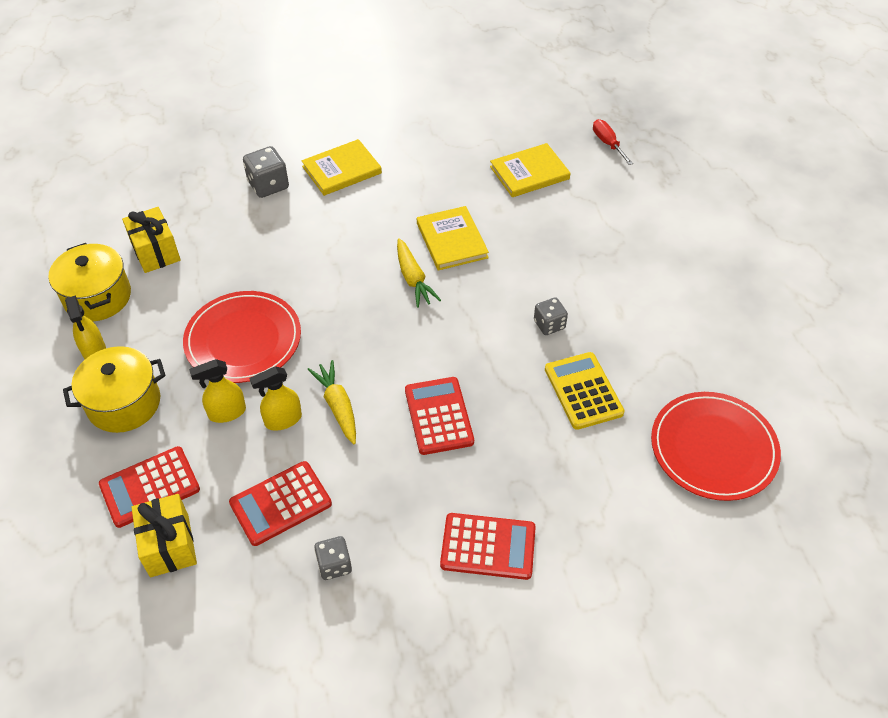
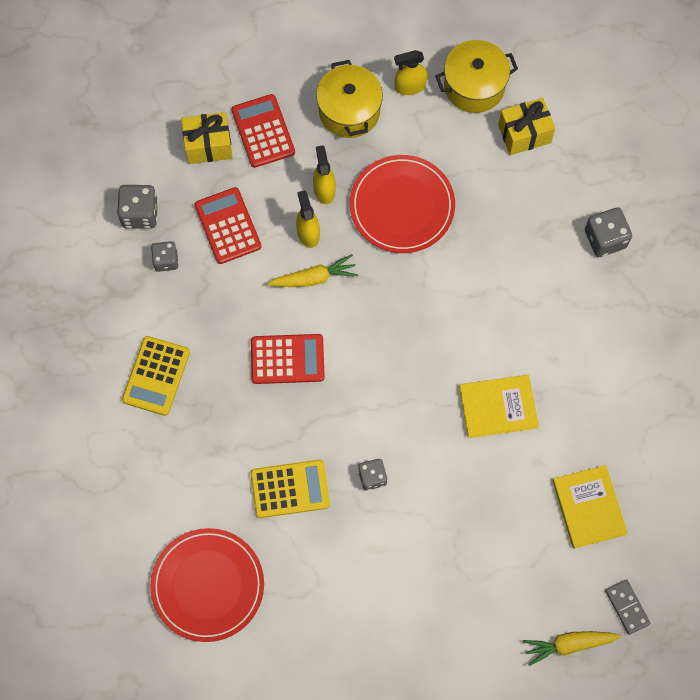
camera: 100 degrees right, 20 degrees up
yellow book [301,139,382,196] -> none
yellow carrot [397,238,441,308] -> yellow carrot moved to [523,631,621,666]
red calculator [440,513,536,580] -> yellow calculator [122,336,190,416]
red screwdriver [593,119,633,165] -> grey domino [605,579,650,635]
none -> grey dice [117,185,158,229]

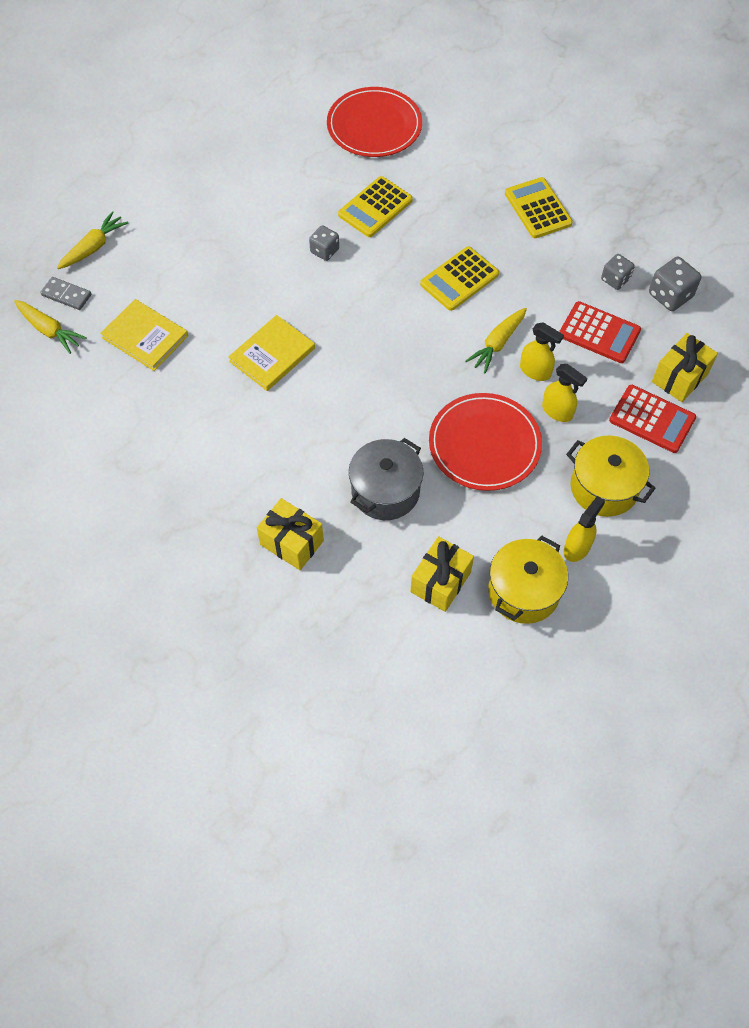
camera: 140 degrees right, 10 degrees down
red calculator [251,334,325,384] -> yellow calculator [420,246,499,311]
grey dice [585,207,632,257] -> yellow gift [257,498,324,570]
none -> yellow carrot [14,300,87,354]
none -> grey pot [349,438,424,520]

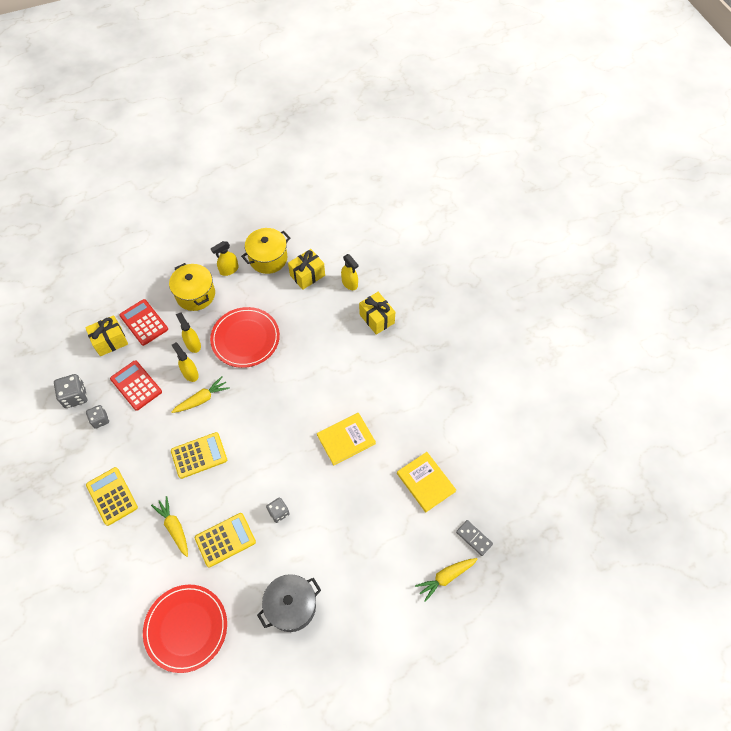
camera: 160 degrees left, 0 degrees up
yellow carrot [14,300,87,354] -> yellow carrot moved to [151,496,188,557]
grey pot [349,438,424,520] -> grey pot moved to [257,574,321,632]
yellow calculator [505,177,573,238] -> yellow calculator turned 150 degrees clockwise [86,467,138,526]
none -> yellow spray bottle [341,254,358,290]

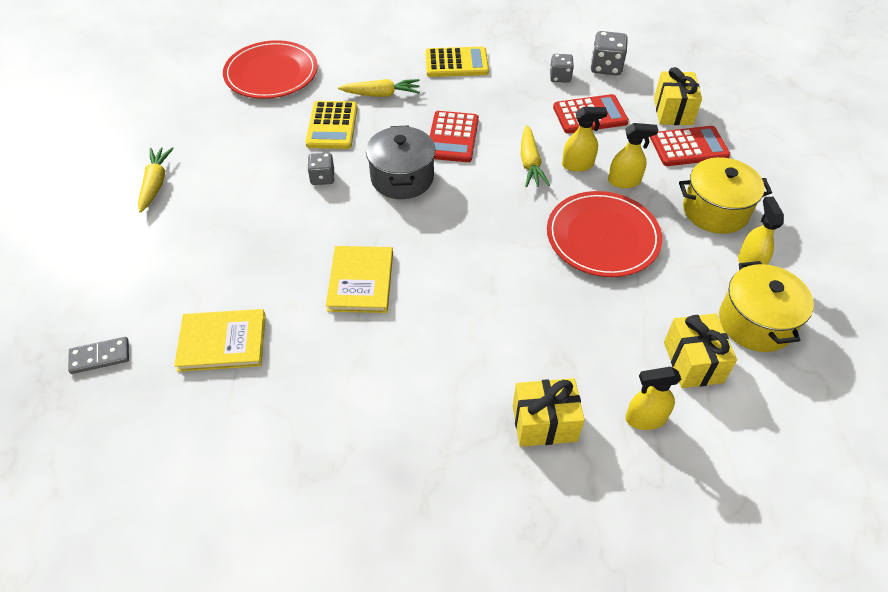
camera: 120 degrees right, 10 degrees down
yellow calculator [171,432,227,479] -> red calculator [430,111,479,162]
grey pot [257,574,321,632] -> grey pot moved to [366,125,435,199]
yellow carrot [415,558,478,602] -> yellow carrot moved to [138,147,174,213]

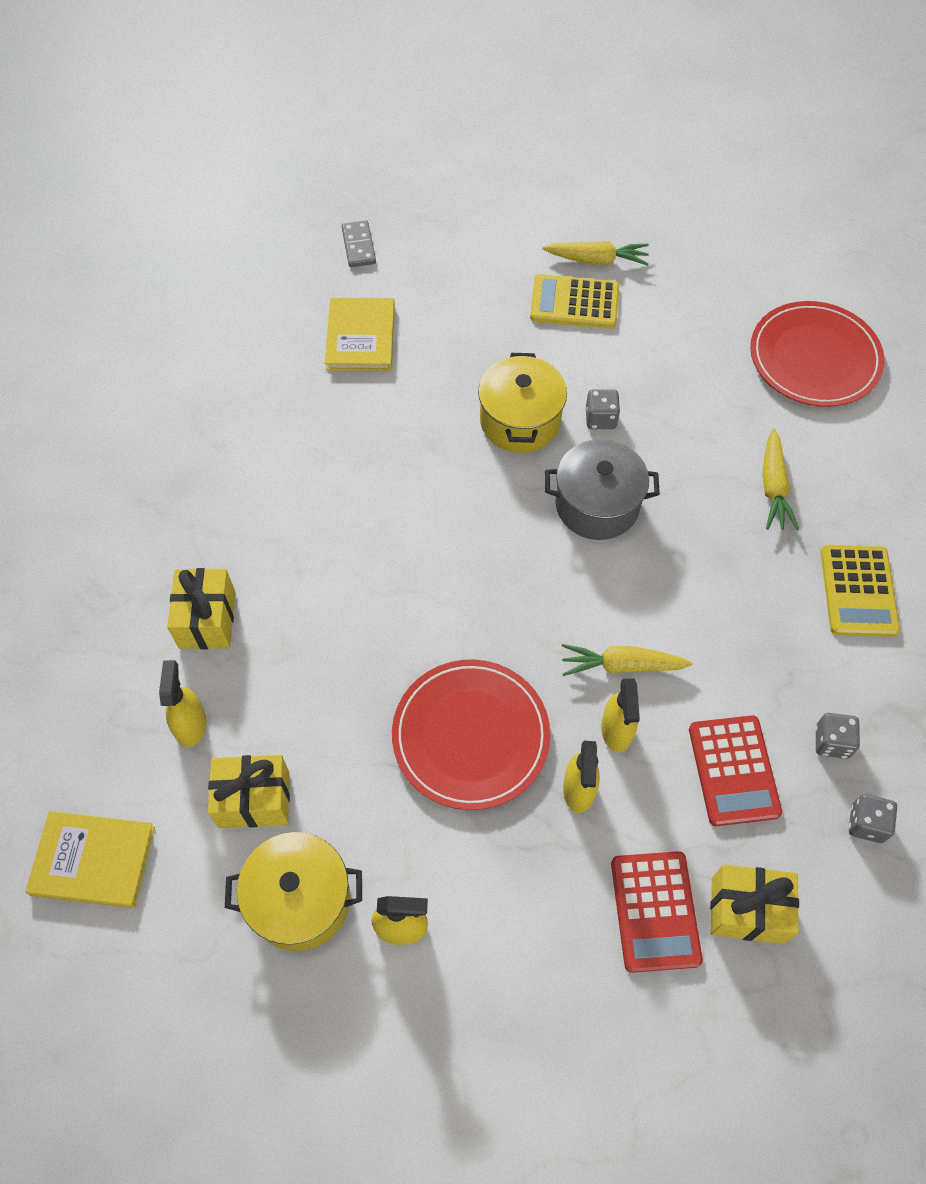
camera: 95 degrees right, 10 degrees up
yellow calculator [305,101,358,149] -> yellow calculator moved to [530,274,619,329]
yellow book [326,246,393,313] -> yellow book moved to [25,811,155,908]
red calculator [430,111,479,162] -> none
grey dice [590,31,628,75] -> grey dice [849,794,897,843], size x0.66
yellow pot [679,157,772,234] -> yellow pot moved to [478,353,567,453]

